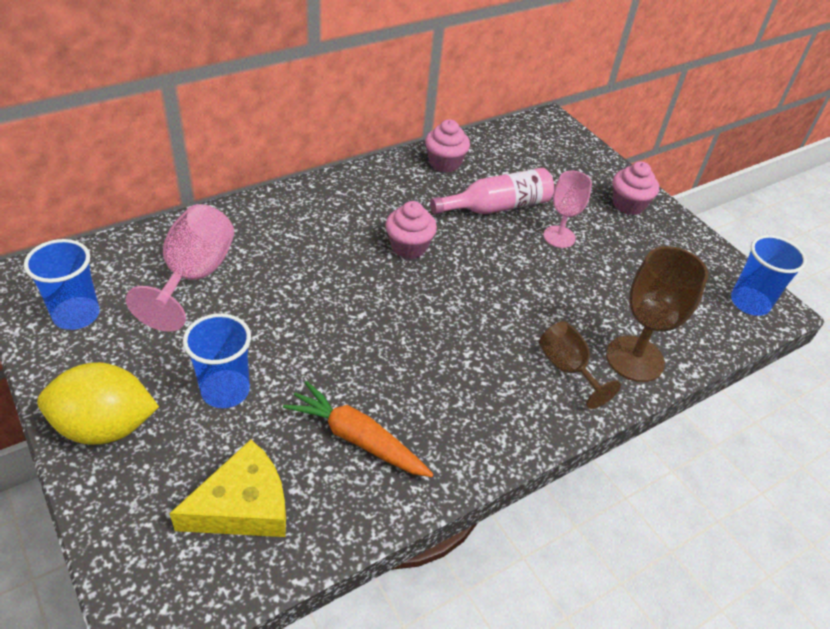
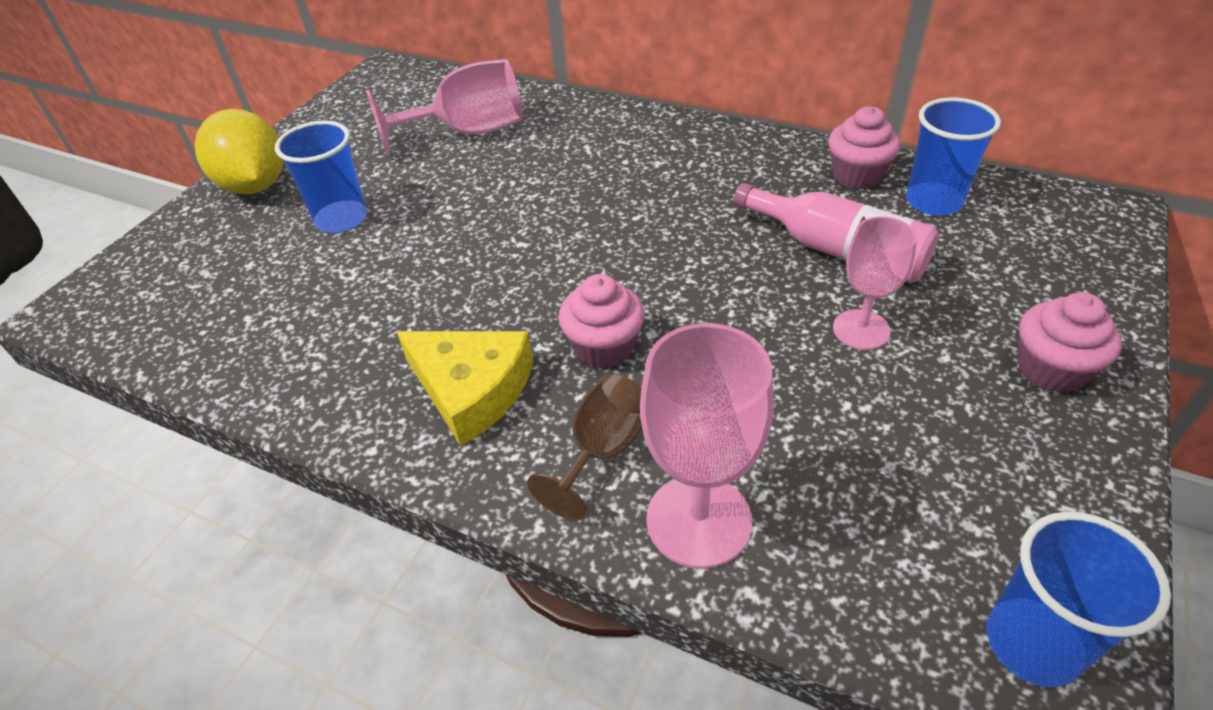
camera: 65 degrees right, 0 degrees up
blue cup [24,239,100,330] -> blue cup moved to [906,97,1001,216]
yellow cheese [169,439,286,537] -> yellow cheese moved to [397,331,533,446]
orange carrot [283,381,433,477] -> none
pink cupcake [386,201,437,259] -> pink cupcake moved to [559,274,645,369]
brown goblet [606,246,708,382] -> pink goblet [640,323,774,569]

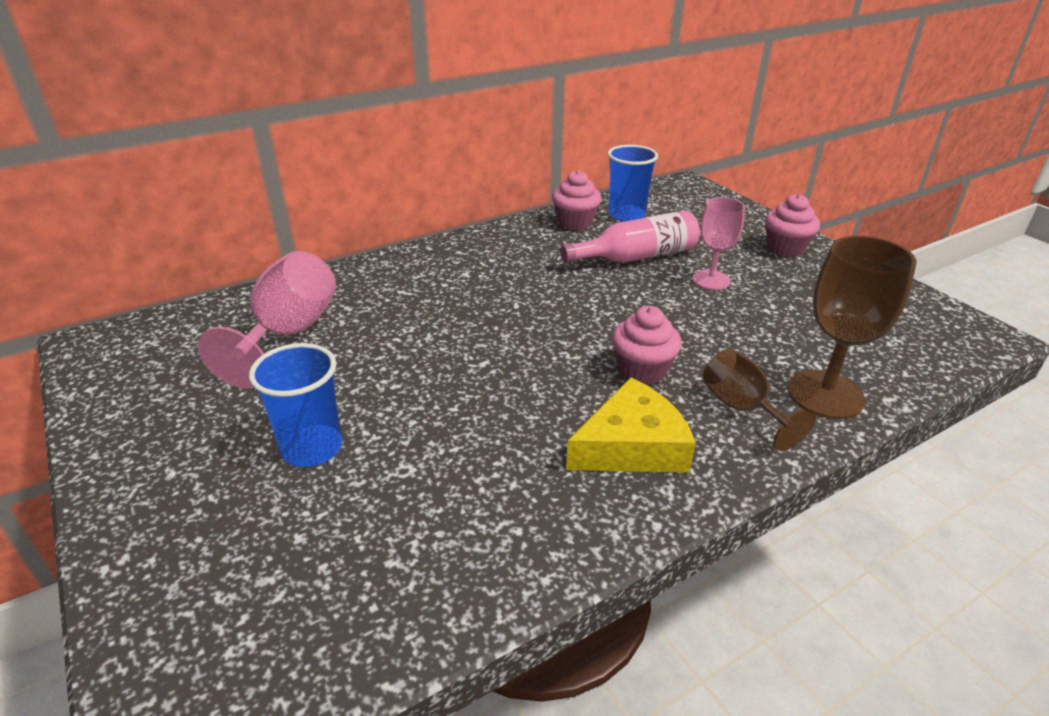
camera: 60 degrees left, 10 degrees down
yellow lemon [195,109,284,194] -> none
pink goblet [640,323,774,569] -> brown goblet [788,236,917,419]
blue cup [987,512,1171,687] -> none

